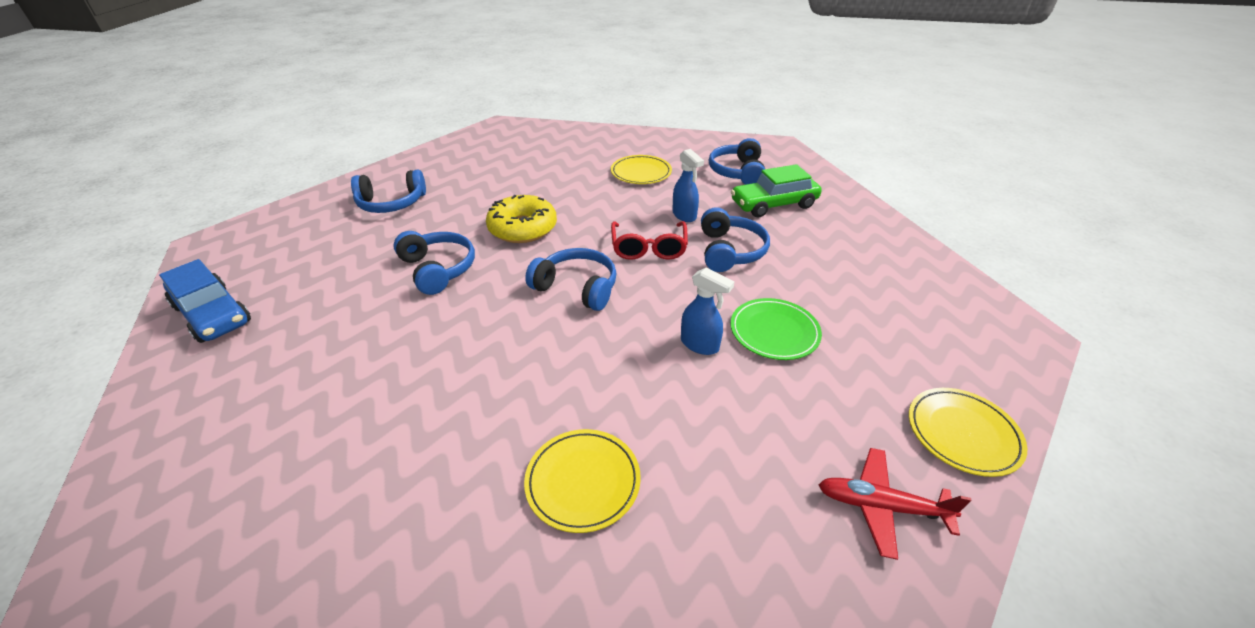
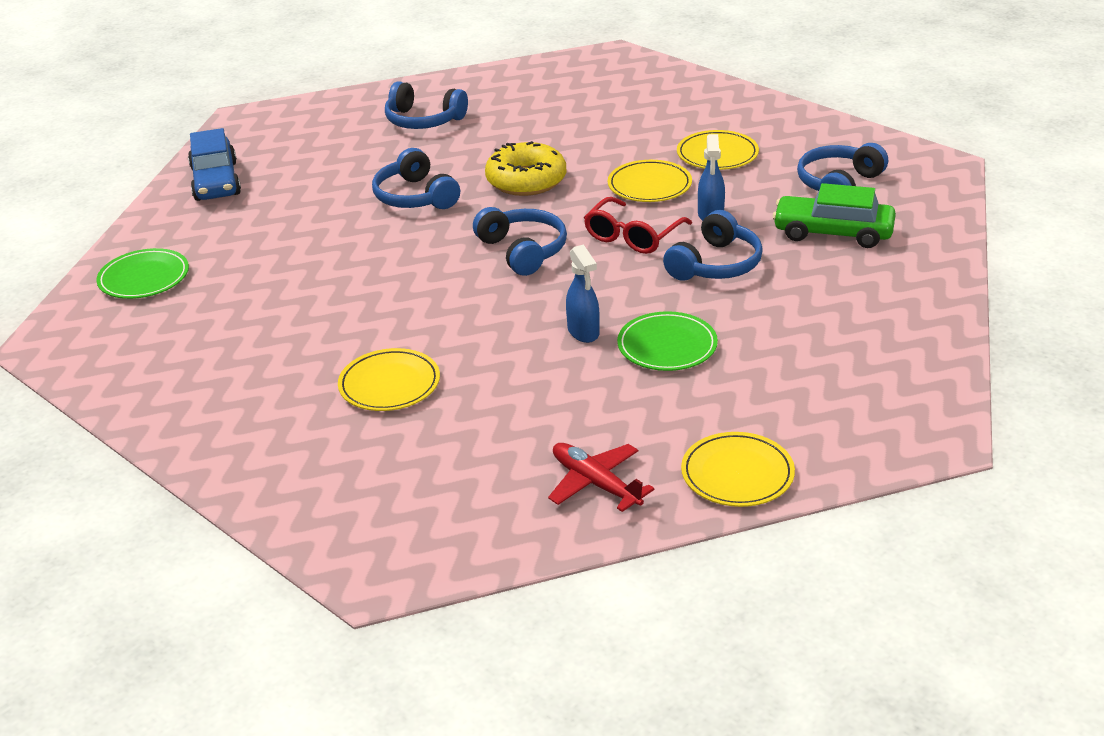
camera: 35 degrees right, 5 degrees down
blue headphones [394,231,475,295] -> blue headphones turned 150 degrees clockwise [372,148,460,209]
none -> green plate [96,248,189,299]
none -> yellow plate [608,160,692,202]

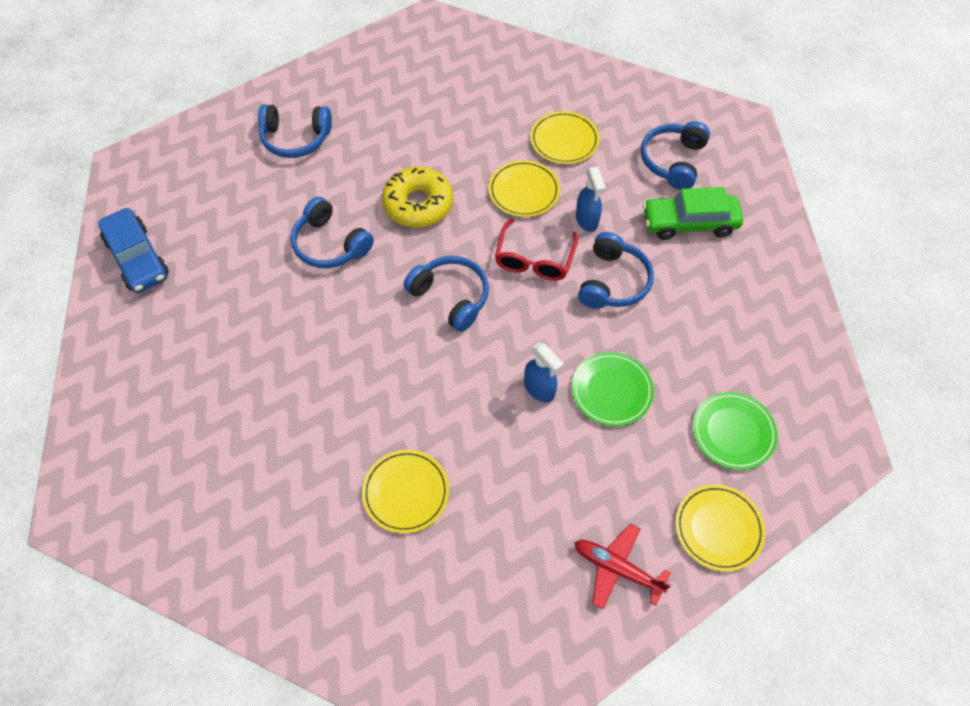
camera: 20 degrees left, 25 degrees up
green plate [96,248,189,299] -> green plate moved to [693,392,778,470]

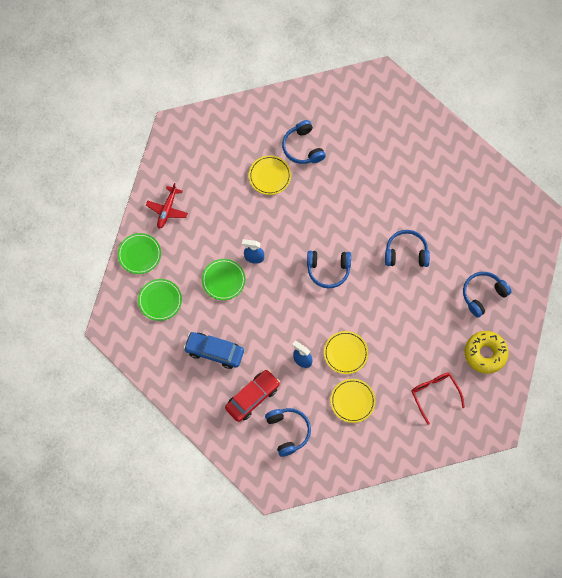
camera: 140 degrees right, 10 degrees up
blue car [98,208,169,293] -> blue car moved to [183,332,244,369]
yellow donut [382,167,453,228] -> yellow donut moved to [465,331,509,374]
red glasses [495,219,578,281] -> red glasses moved to [412,372,465,425]
red plane [574,524,671,609] -> red plane turned 120 degrees clockwise [146,183,188,229]
blue headphones [578,232,654,309] -> blue headphones moved to [282,120,326,164]
green car [643,187,743,240] -> red car [225,369,280,422]
yellow plate [675,484,765,572] -> green plate [118,233,161,274]

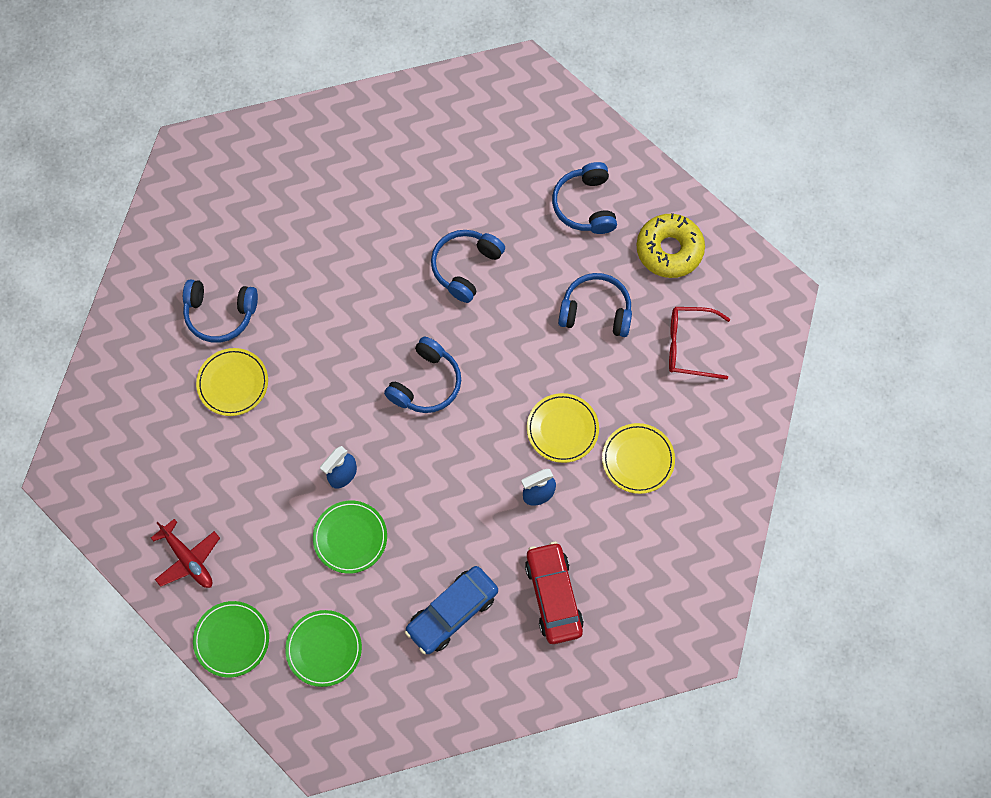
camera: 60 degrees left, 0 degrees up
blue headphones [265,408,311,457] -> blue headphones moved to [558,273,632,337]

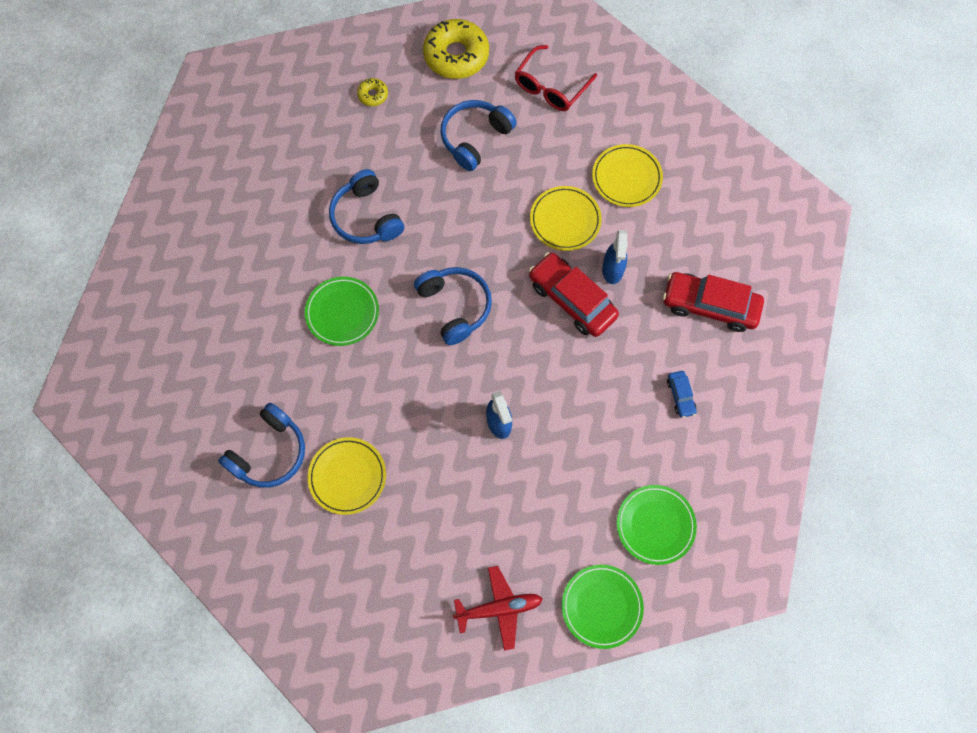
camera: 60 degrees left, 0 degrees up
green plate [313,501,387,574] -> green plate moved to [305,277,379,346]
blue car [405,566,498,654] -> blue car [667,371,696,418], size x0.48
blue headphones [552,162,617,234] -> yellow donut [357,78,388,106]
none -> red car [529,252,619,337]

